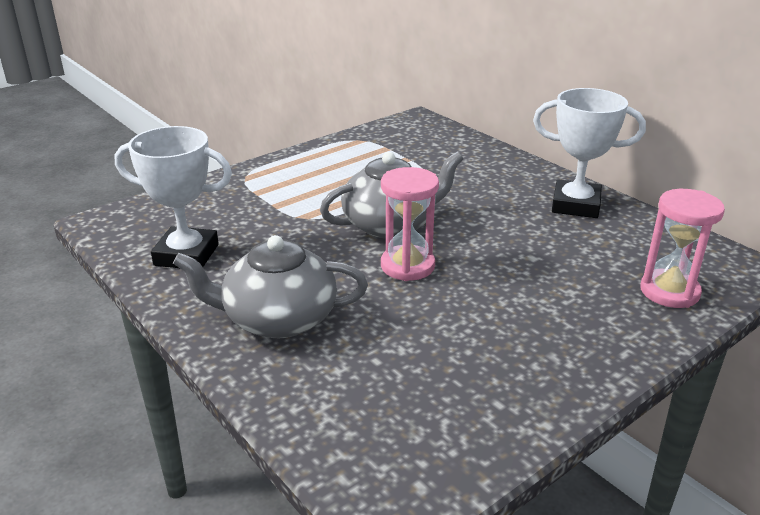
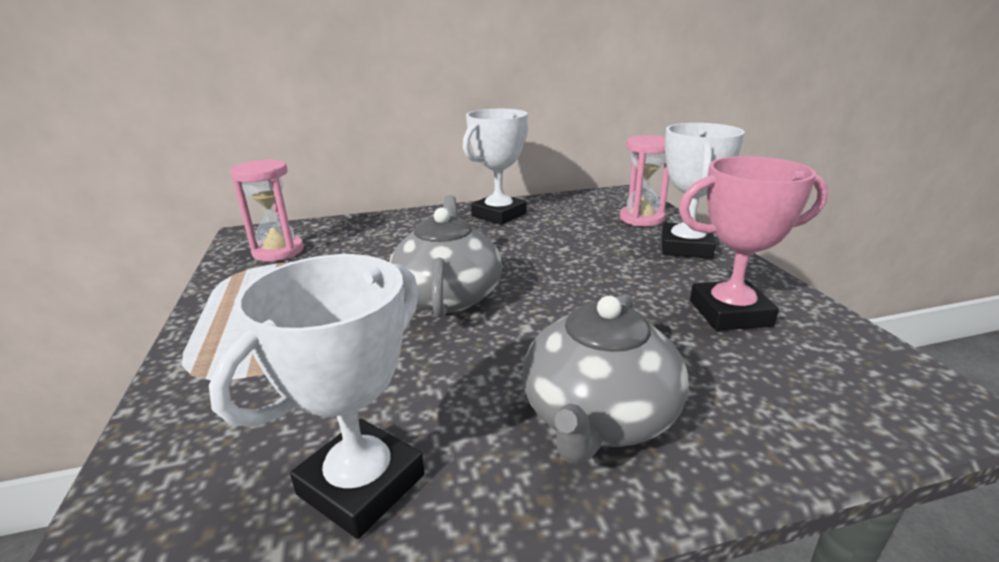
camera: 65 degrees left, 5 degrees down
pink hourglass [381,167,439,281] -> pink hourglass moved to [230,159,304,261]
none -> white trophy [661,123,745,259]
none -> pink trophy [679,156,828,331]

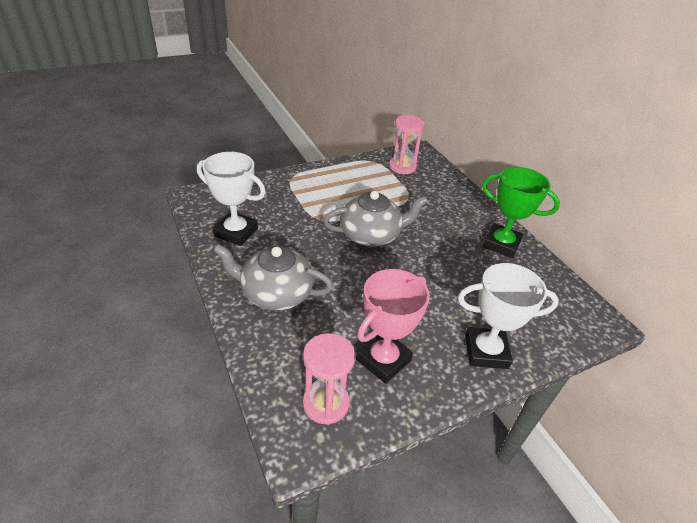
camera: 75 degrees right, 15 degrees up
white trophy [463,109,528,225] -> green trophy [482,167,560,258]
pink hourglass [620,135,669,226] -> pink hourglass moved to [303,333,355,425]
pink trophy [679,156,828,331] -> pink trophy turned 60 degrees clockwise [356,269,430,384]

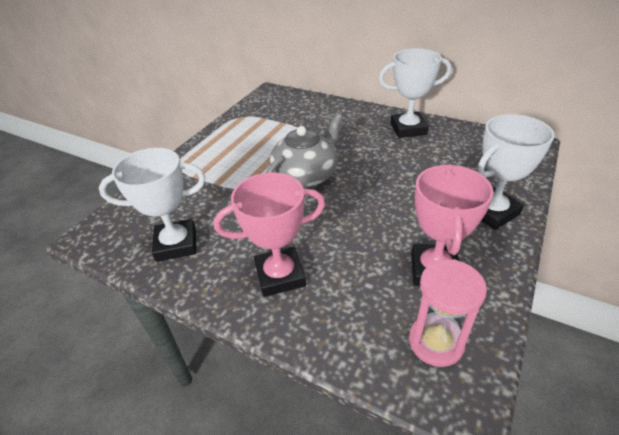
camera: 30 degrees left, 0 degrees up
grey teapot [213,244,333,311] -> pink trophy [214,172,325,297]
pink hourglass [389,115,425,174] -> none
green trophy [482,167,560,258] -> white trophy [379,48,451,138]

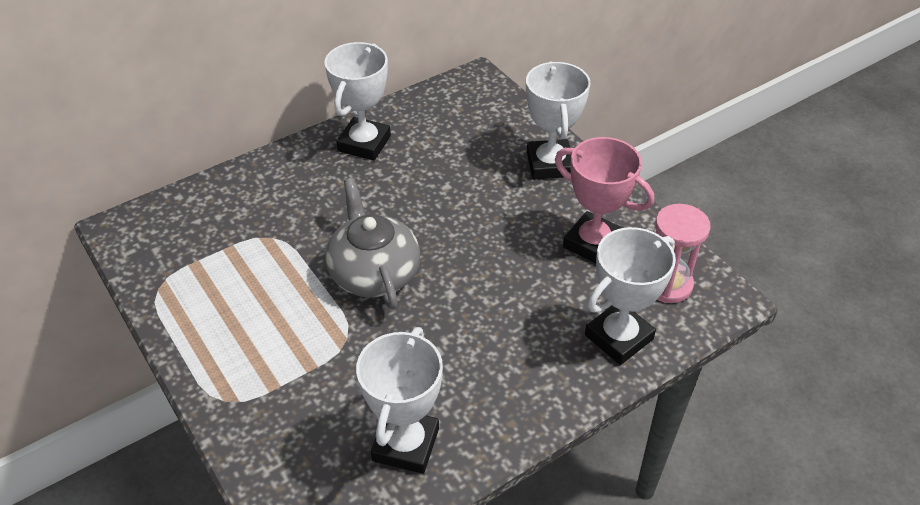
camera: 65 degrees left, 5 degrees up
pink trophy [214,172,325,297] -> none
none -> white trophy [585,227,676,365]

